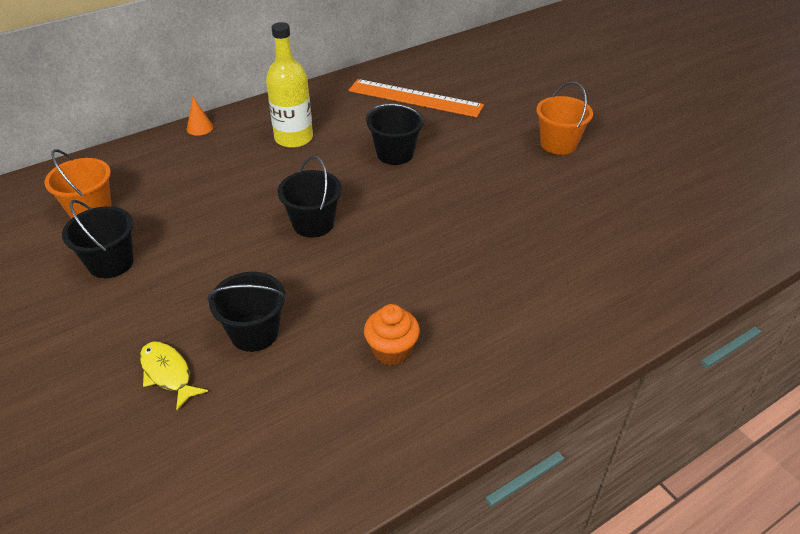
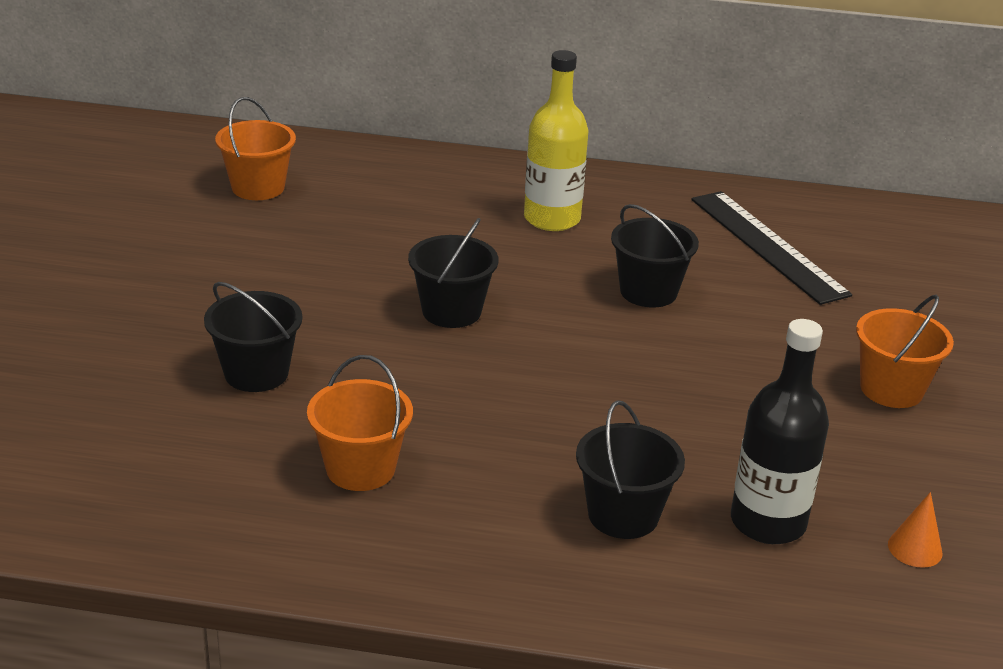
camera: 40 degrees right, 10 degrees down
black bucket [62,200,134,278] -> black bucket moved to [576,400,685,539]
yellow fish [140,341,208,410] -> none
orange cone [187,97,213,136] -> orange cone moved to [888,492,943,568]
orange ruler [348,79,484,117] -> black ruler [691,191,852,305]
orange cupcake [364,304,420,366] -> orange bucket [307,355,413,491]
none -> black bottle [731,319,829,544]

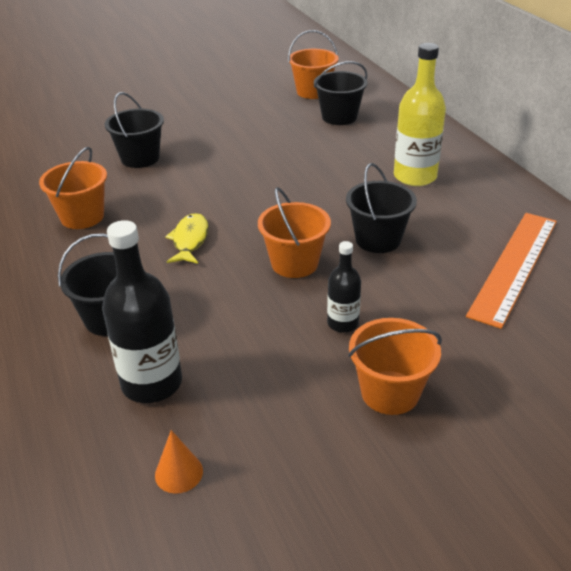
camera: 60 degrees right, 5 degrees up
black bucket [408,218,498,328] -> black bucket moved to [314,61,368,125]
black ruler [691,191,852,305] -> orange ruler [466,213,557,329]
none -> yellow fish [165,213,209,264]
none -> orange bucket [258,187,331,278]
none -> black bottle [327,241,361,333]

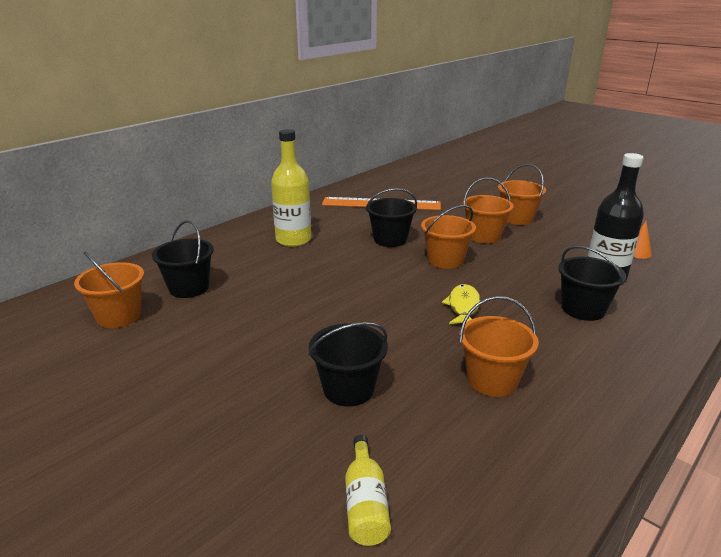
camera: 115 degrees left, 10 degrees down
yellow fish [165,213,209,264] -> yellow fish turned 120 degrees clockwise [442,284,481,324]
black bottle [327,241,361,333] -> orange bucket [463,177,513,243]
none -> yellow bottle [345,435,391,546]

